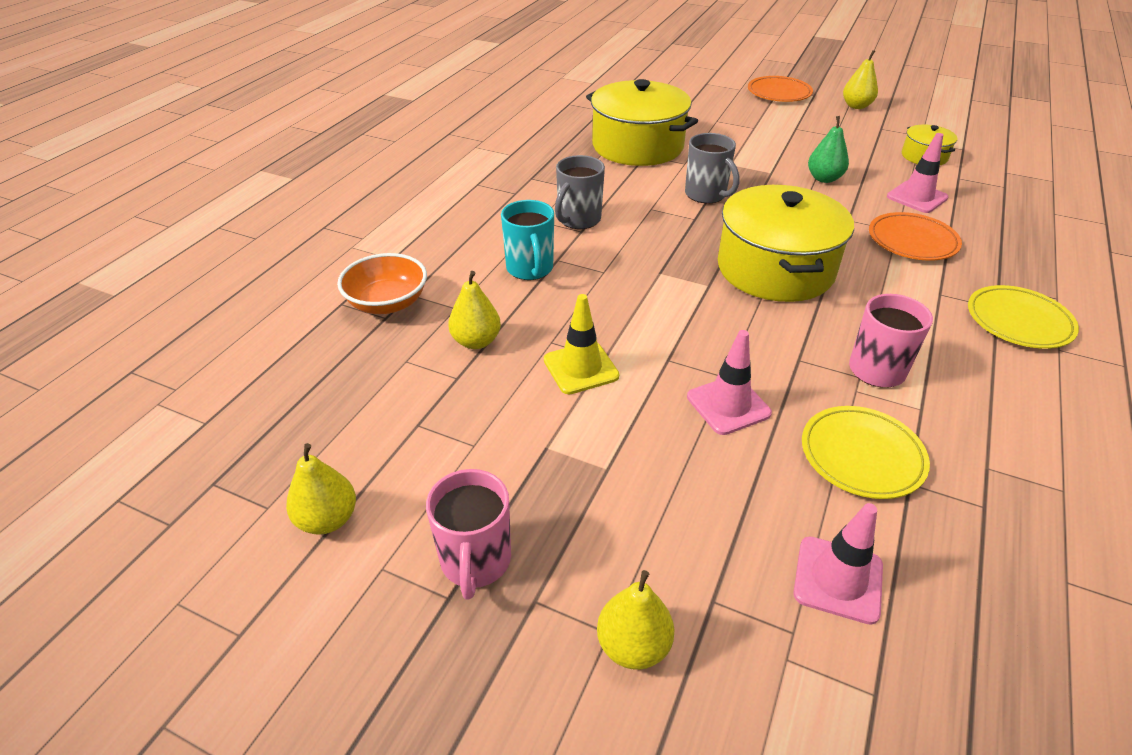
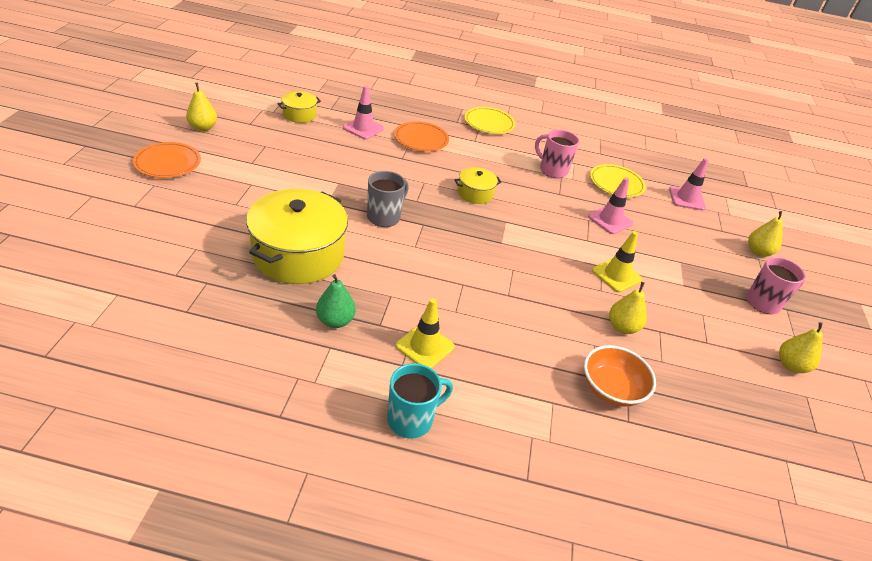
camera: 110 degrees left, 0 degrees up
turquoise mug [501,200,554,280] -> turquoise mug moved to [387,363,453,439]
grey mug [555,155,605,229] -> none
yellow pot [718,185,854,302] -> yellow pot [455,167,501,204], size x0.48
green pear [808,116,849,183] -> green pear moved to [316,274,356,328]
none -> yellow traffic cone [396,298,455,369]

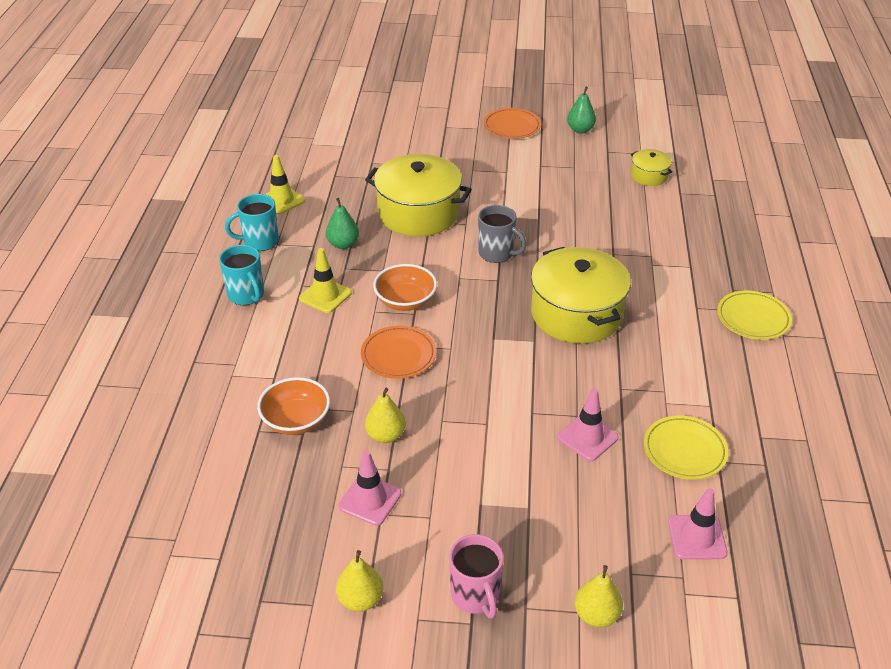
camera: 90 degrees right, 0 degrees up
yellow pear [186,83,217,131] -> green pear [567,86,596,134]
pink traffic cone [343,86,384,139] -> pink traffic cone moved to [338,450,401,526]
orange plate [394,121,449,151] -> orange plate moved to [361,326,436,379]
yellow pot [455,167,501,204] -> yellow pot [531,247,631,344], size x2.10
pink mug [535,130,579,178] -> none
yellow traffic cone [592,231,642,292] -> yellow traffic cone moved to [265,155,305,215]
none -> turquoise mug [225,194,279,251]
none -> orange bowl [373,264,437,311]

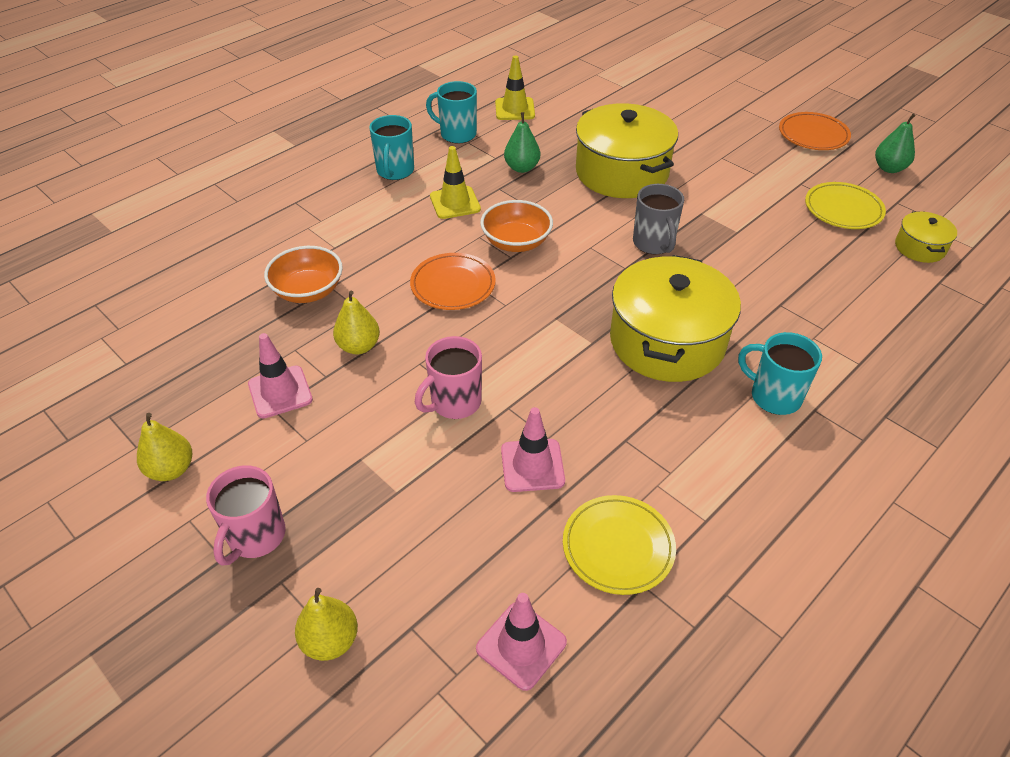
camera: 40 degrees right, 5 degrees up
yellow plate [717,291,792,340] -> yellow plate moved to [805,182,886,229]
none -> pink mug [415,336,482,419]
none -> turquoise mug [738,332,822,415]

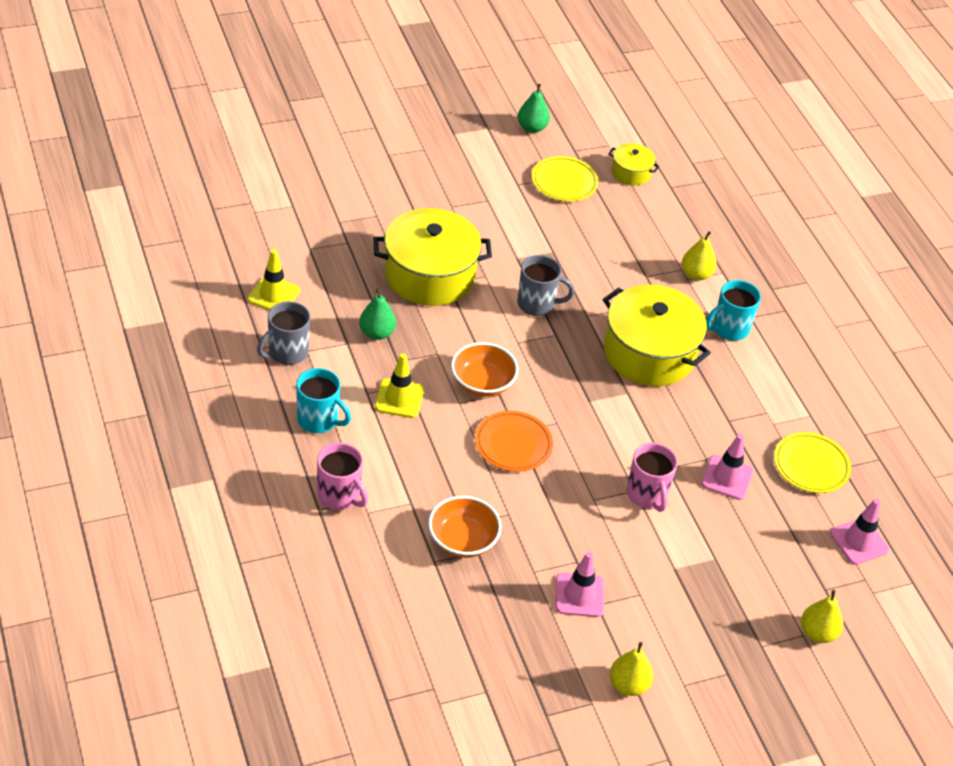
camera: 70 degrees left, 0 degrees up
pink mug [206,465,286,566] -> pink mug moved to [317,443,368,510]
yellow pear [333,291,380,355] -> yellow pear moved to [682,231,717,281]
turquoise mug [426,81,477,143] -> grey mug [257,301,311,365]
orange plate [779,112,851,150] -> none

